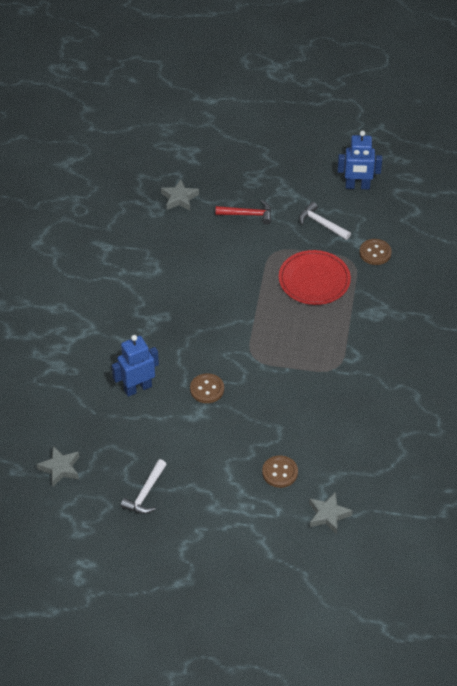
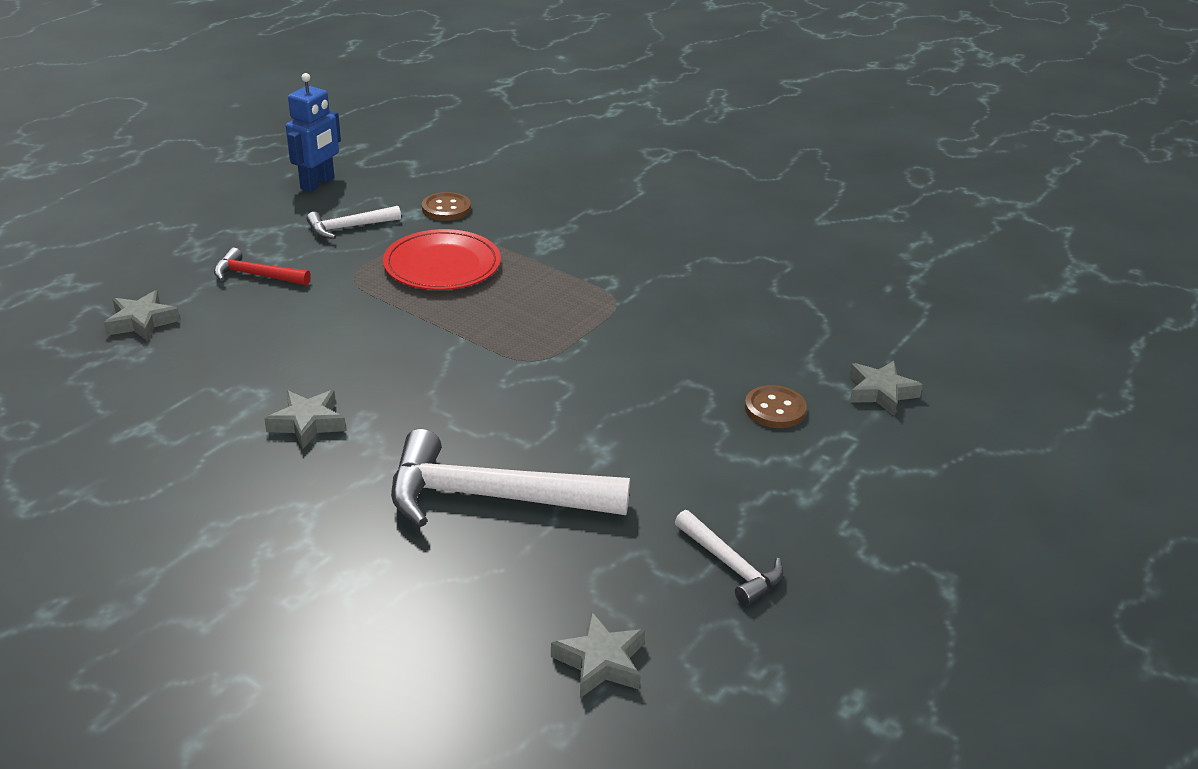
camera: 65 degrees left, 15 degrees down
blue robot [112,335,159,397] -> white hammer [391,429,630,527]
brown button [190,373,224,403] -> none
red hammer [215,200,271,224] -> red hammer turned 105 degrees counterclockwise [214,248,311,285]
none -> grey star [264,390,346,449]

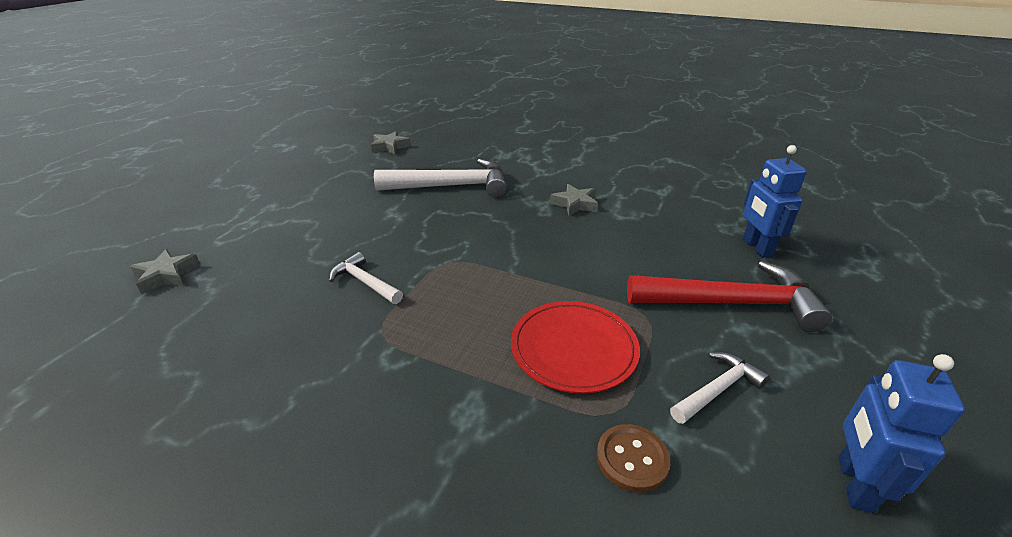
camera: 170 degrees right, 0 degrees up
grey star [104,290,180,341] -> blue robot [743,145,807,258]
red hammer [214,248,311,285] -> red hammer [627,261,832,332], size x1.95
white hammer [675,510,784,606] -> white hammer moved to [329,252,403,304]
brown button [745,385,807,428] -> none

